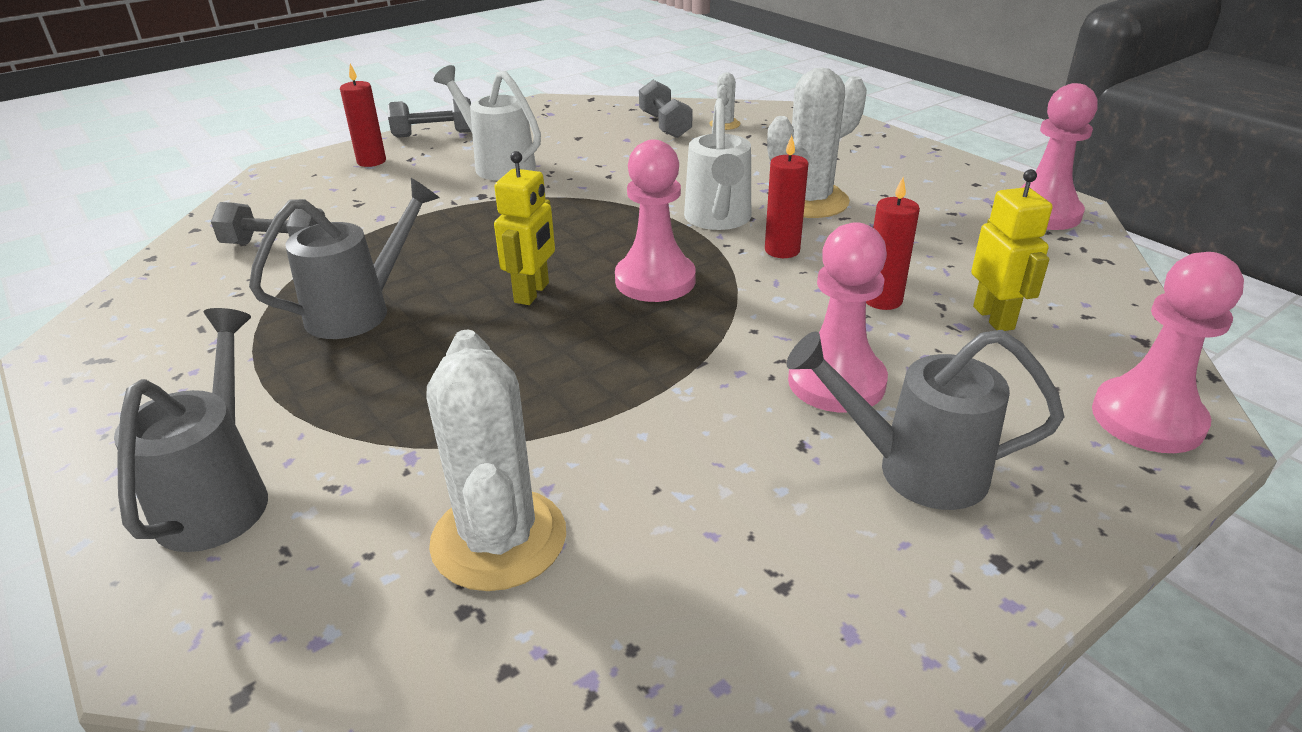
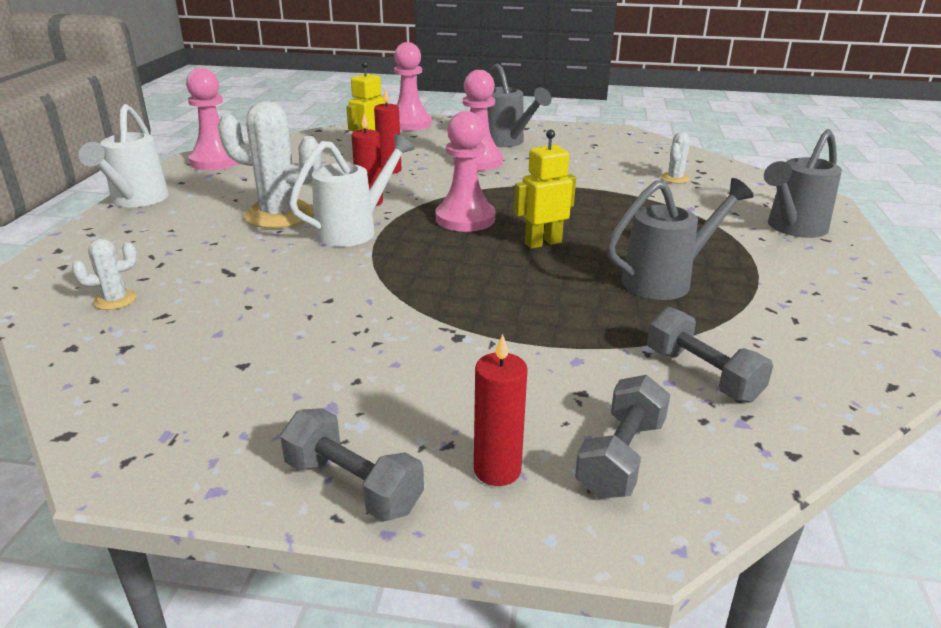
camera: 135 degrees left, 5 degrees down
grey watering can [249,178,440,339] -> grey watering can turned 150 degrees clockwise [607,178,754,300]
white cactus [426,329,566,591] -> white cactus [661,132,690,184], size x0.47
white watering can [434,65,541,181] -> white watering can moved to [79,104,169,208]
grey dumbbell [639,80,693,138] -> grey dumbbell moved to [575,375,671,499]

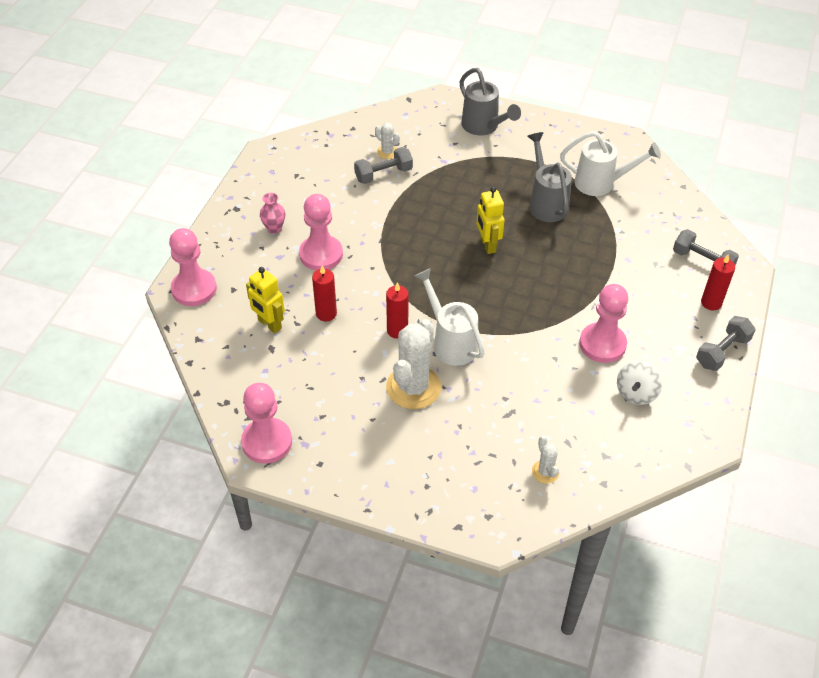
camera: 80 degrees left, 20 degrees up
white watering can [79,104,169,208] -> white watering can moved to [560,131,661,196]
pink pawn [436,111,495,232] -> pink pawn moved to [579,284,628,363]
grey watering can [487,63,552,147] -> pink vase [260,193,285,234]
grey dumbbell [647,307,773,403] -> grey dumbbell moved to [354,147,413,184]
none -> white spinning top [617,361,662,405]

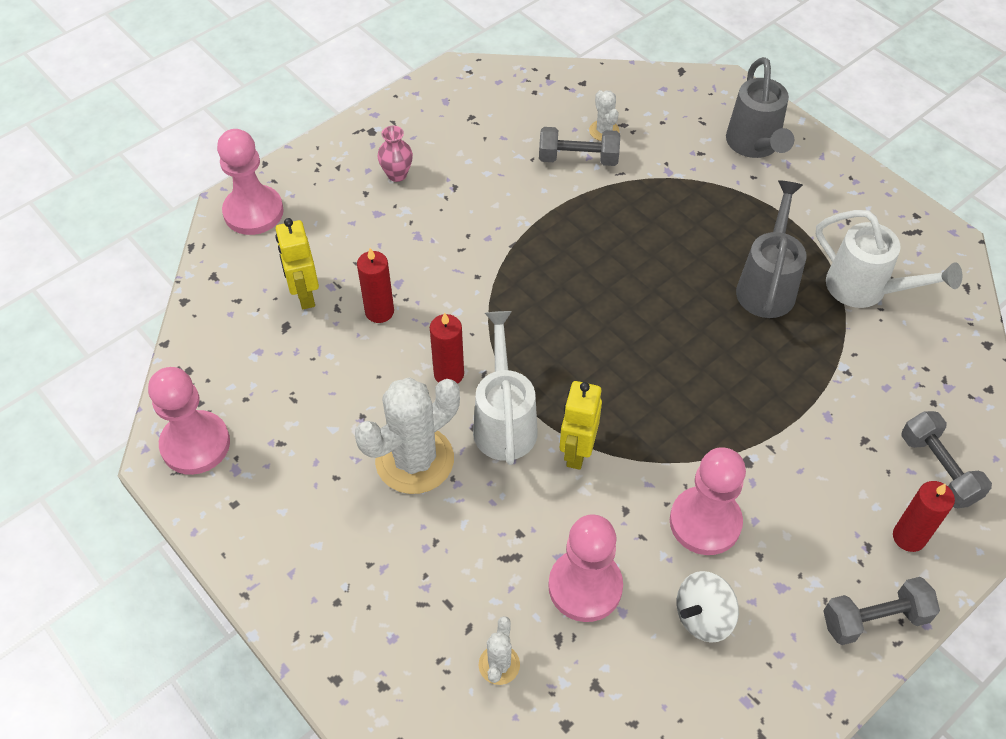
camera: 30 degrees right, 5 degrees up
pink pawn [299,194,343,270] -> pink pawn moved to [548,514,623,622]
yellow robot [477,187,505,254] -> yellow robot moved to [560,381,602,470]

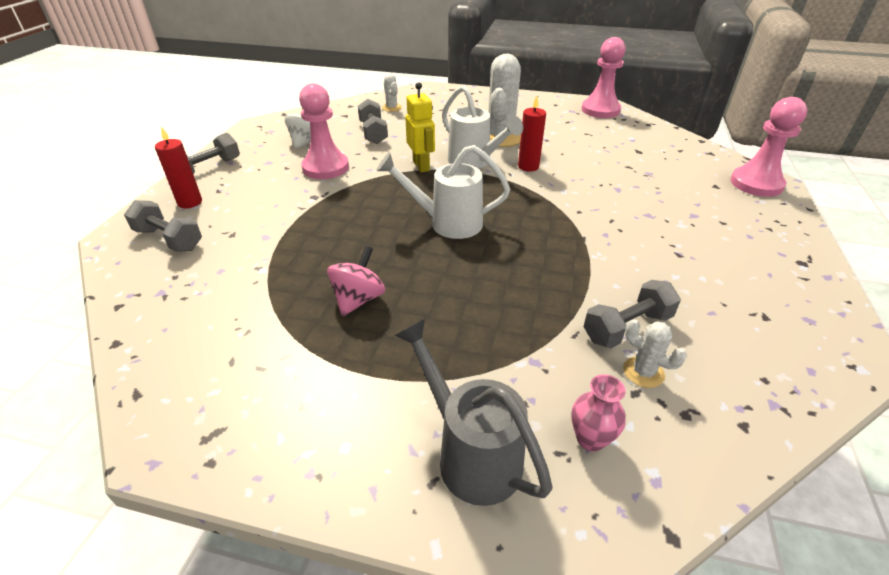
camera: 145 degrees right, 15 degrees down
yellow robot [275,218,319,309] -> none
red candle [357,248,394,323] -> none
pink vase [378,126,413,182] -> pink vase moved to [571,374,626,452]
pink pawn [548,514,623,622] -> grey dumbbell [358,99,388,144]
grey watering can [736,180,807,318] -> pink spinning top [327,246,386,316]
white watering can [816,210,962,308] -> white watering can moved to [376,145,510,239]

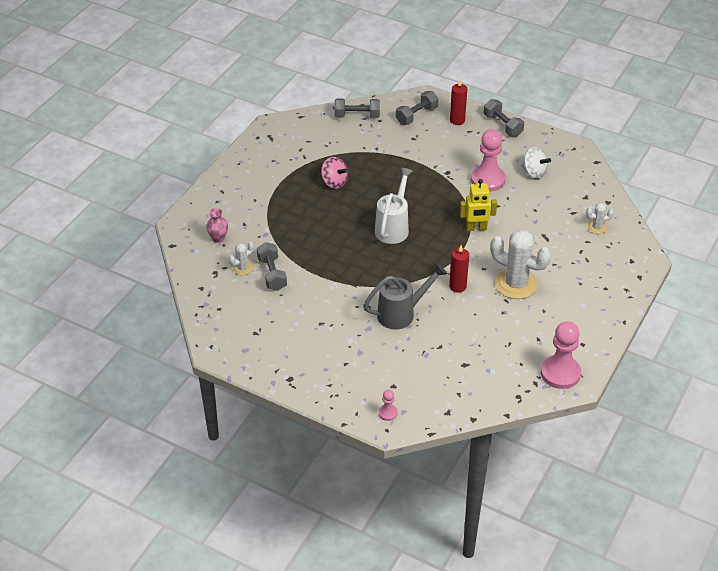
camera: 105 degrees right, 5 degrees up
grey dumbbell [358,99,388,144] -> grey dumbbell moved to [334,99,380,118]
grey watering can [394,319,552,506] -> grey watering can moved to [363,263,447,330]
white watering can [442,85,523,169] -> none
pink pawn [730,97,807,197] -> pink pawn [379,390,398,421], size x0.46

